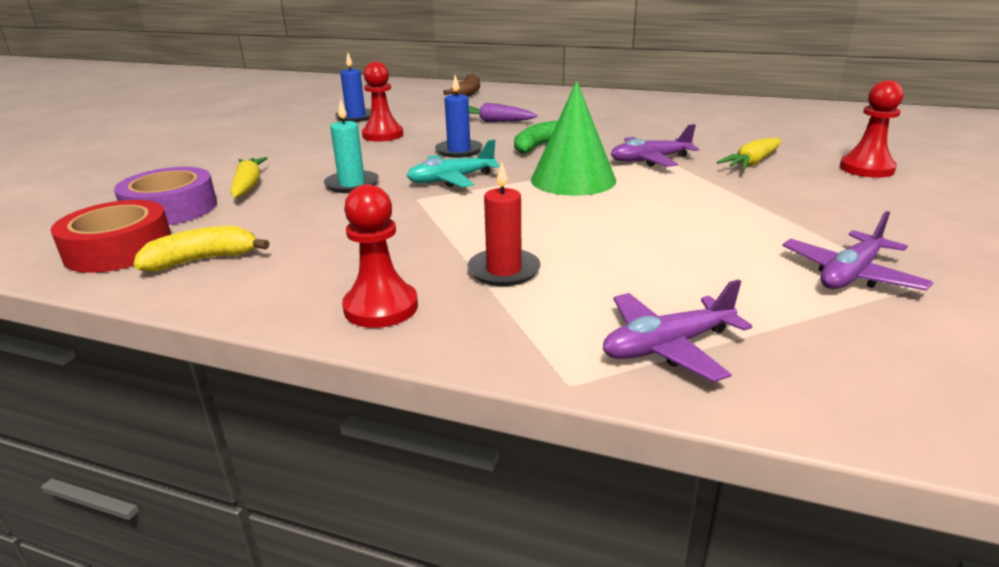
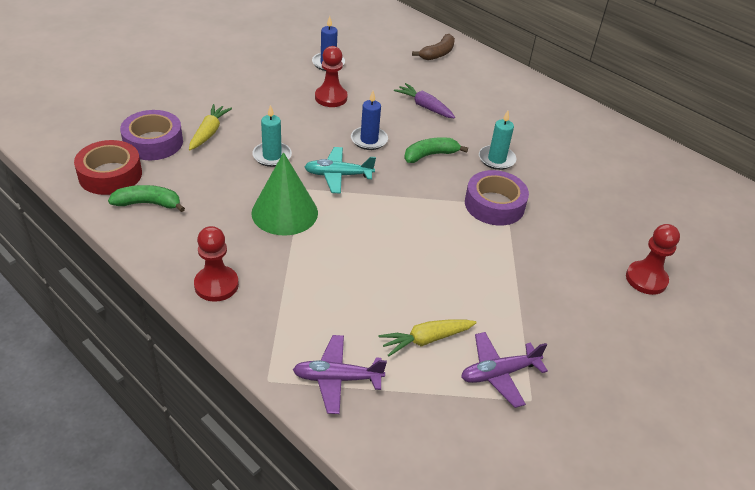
camera: 20 degrees right, 15 degrees up
yellow banana [133,226,269,272] -> green banana [108,185,185,212]
red candle [467,162,540,286] -> none
green cone [531,81,616,196] -> green cone moved to [251,152,318,236]
purple plane [611,124,699,167] -> purple tape [465,170,529,226]
yellow carrot [717,138,781,170] -> yellow carrot moved to [379,320,477,357]
none -> turquoise candle [479,111,517,170]

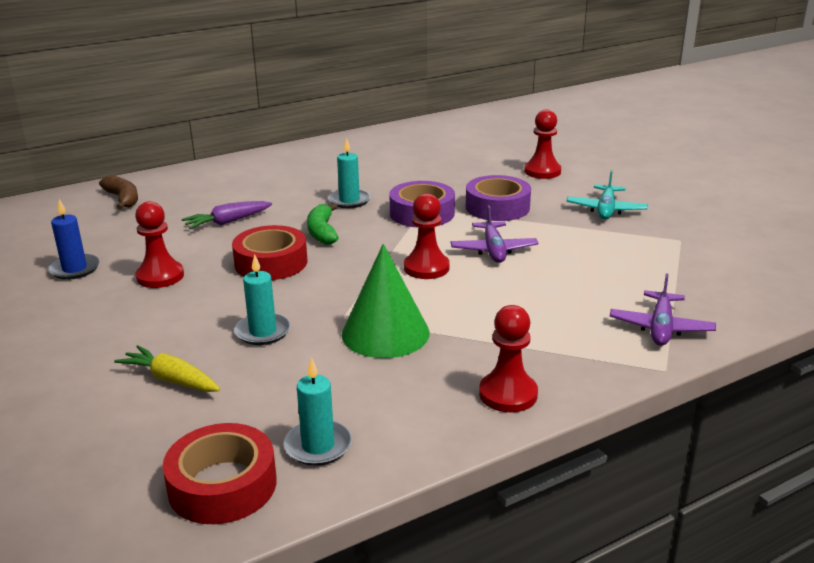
camera: 70 degrees left, 15 degrees down
green banana [108,185,185,212] -> turquoise candle [284,357,352,466]
purple tape [120,110,183,160] -> purple tape moved to [466,175,531,221]
turquoise plane [304,147,376,194] -> turquoise plane moved to [566,170,648,220]
blue candle [351,91,388,150] -> red tape [232,225,307,280]
yellow carrot [379,320,477,357] -> none
purple plane [461,332,548,408] -> purple plane moved to [451,205,538,263]
none -> red pawn [404,193,450,279]

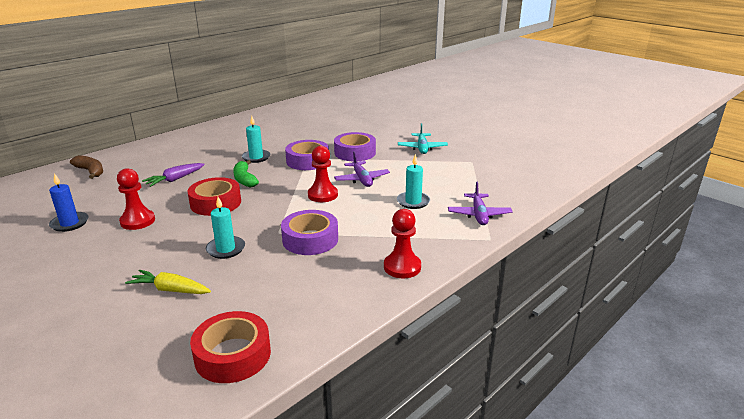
camera: 15 degrees left, 0 degrees up
turquoise candle [284,357,352,466] -> turquoise candle moved to [397,154,430,209]
green cone [342,244,430,358] -> purple tape [281,210,338,255]
red pawn [524,109,561,179] -> none

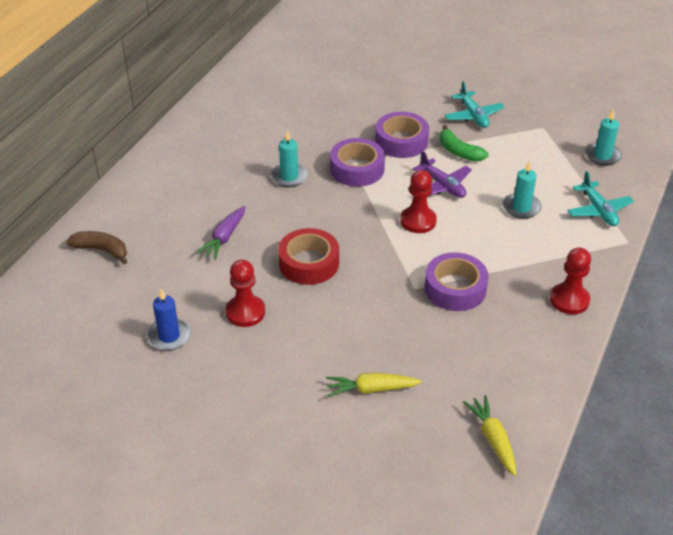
camera: 20 degrees left, 15 degrees up
red tape [190,311,271,383] -> yellow carrot [463,395,516,476]
turquoise candle [206,197,245,259] -> turquoise candle moved to [585,109,622,166]
green banana [233,160,259,187] -> green banana moved to [440,125,489,162]
purple plane [448,181,513,225] -> turquoise plane [567,171,634,226]

